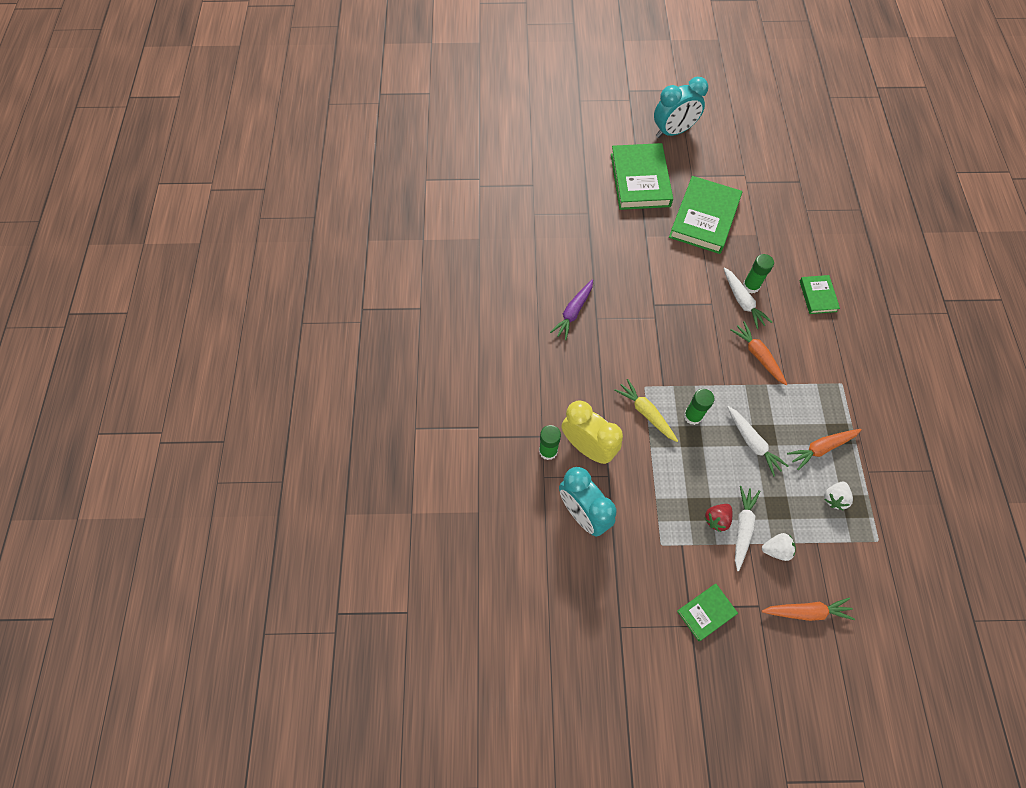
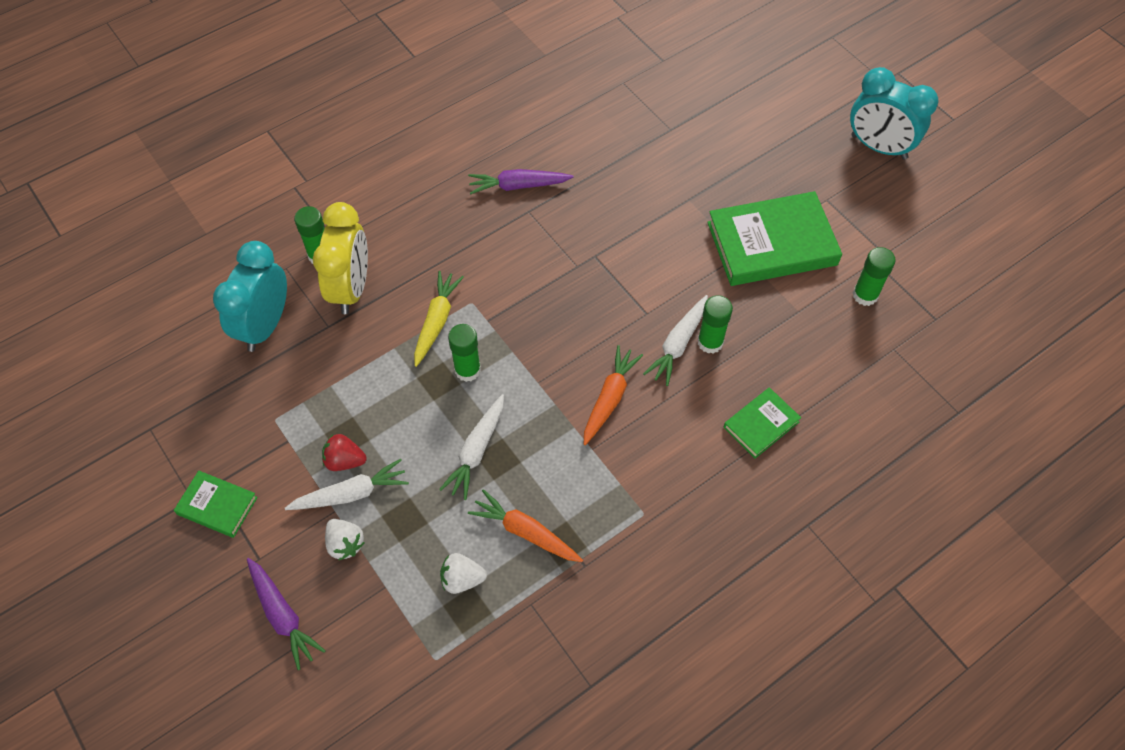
camera: 55 degrees right, 5 degrees down
green book [611,143,673,210] -> none
orange carrot [762,597,855,621] -> purple carrot [247,558,326,670]
none -> green glue stick [853,247,896,306]

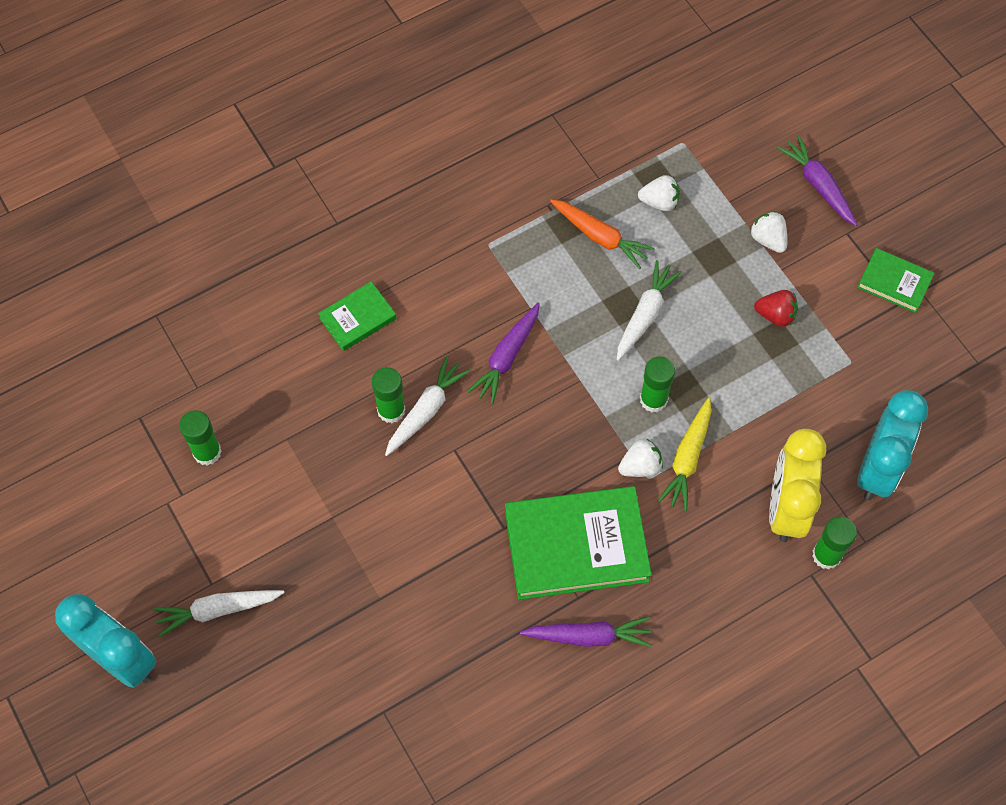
camera: 175 degrees left, 5 degrees up
white carrot [285,459,409,510] -> white carrot moved to [153,590,284,637]
orange carrot [584,345,643,445] -> purple carrot [467,303,540,405]
green book [707,191,842,286] -> green book moved to [505,486,652,600]
none -> white strawberry [618,439,663,477]

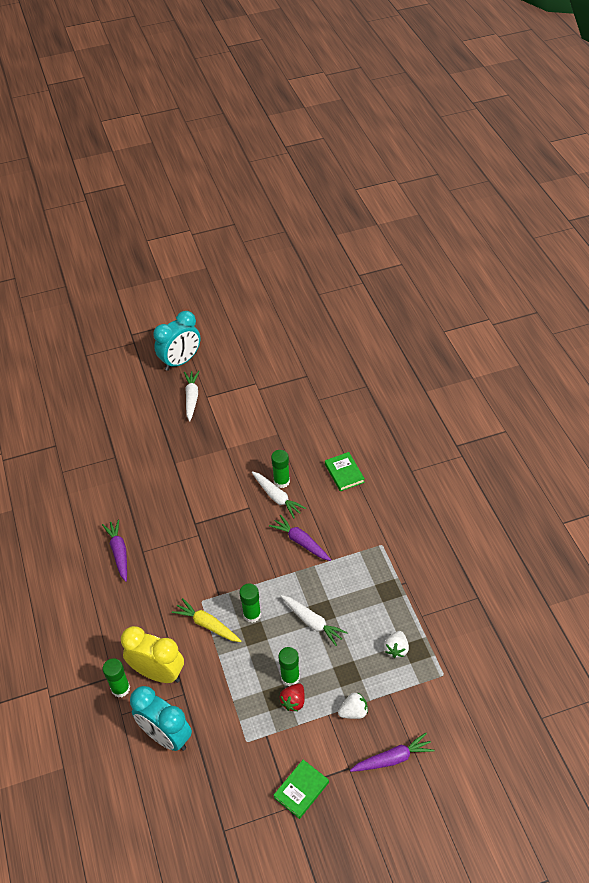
camera: 105 degrees right, 15 degrees down
green glue stick [179,410,222,466] -> green glue stick moved to [278,647,300,686]
green book [505,486,652,600] -> none
purple carrot [520,616,652,647] -> purple carrot turned 150 degrees clockwise [102,519,127,582]
orange carrot [550,199,655,269] -> none
white strawberry [618,439,663,477] -> none

